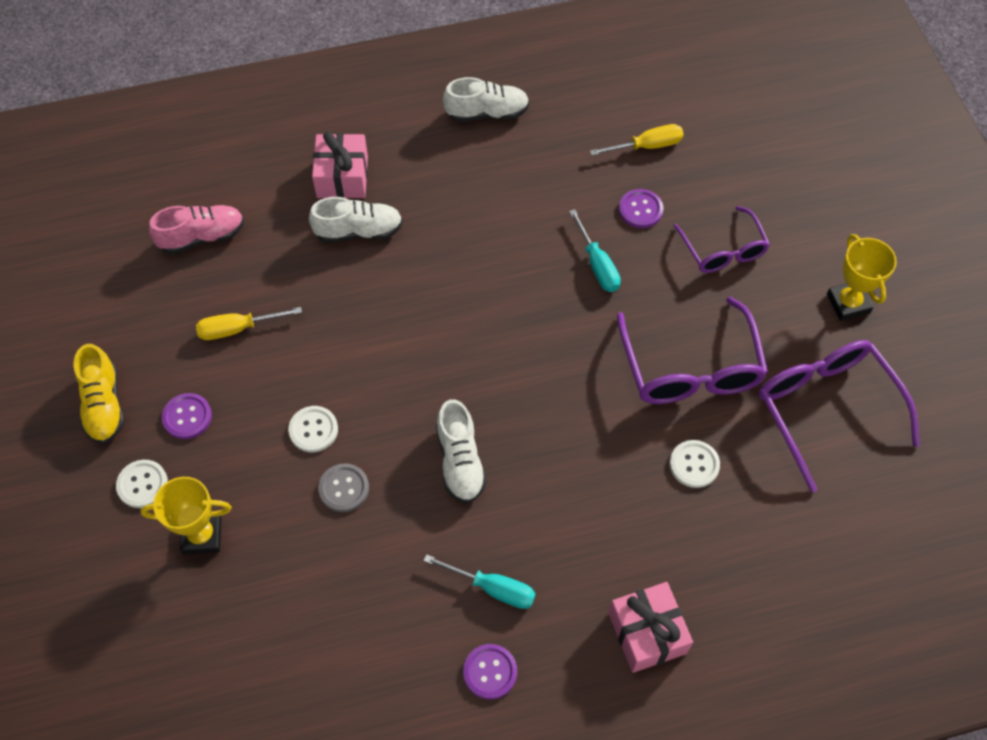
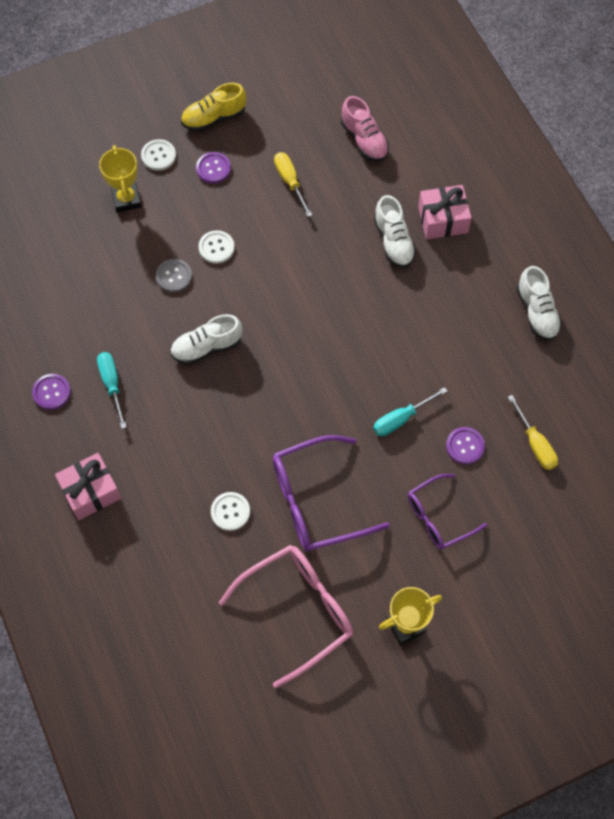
camera: 80 degrees right, 5 degrees up
turquoise screwdriver [424,554,536,609] -> turquoise screwdriver turned 150 degrees clockwise [97,352,127,429]
purple glasses [759,340,920,492] -> pink glasses [219,545,353,688]

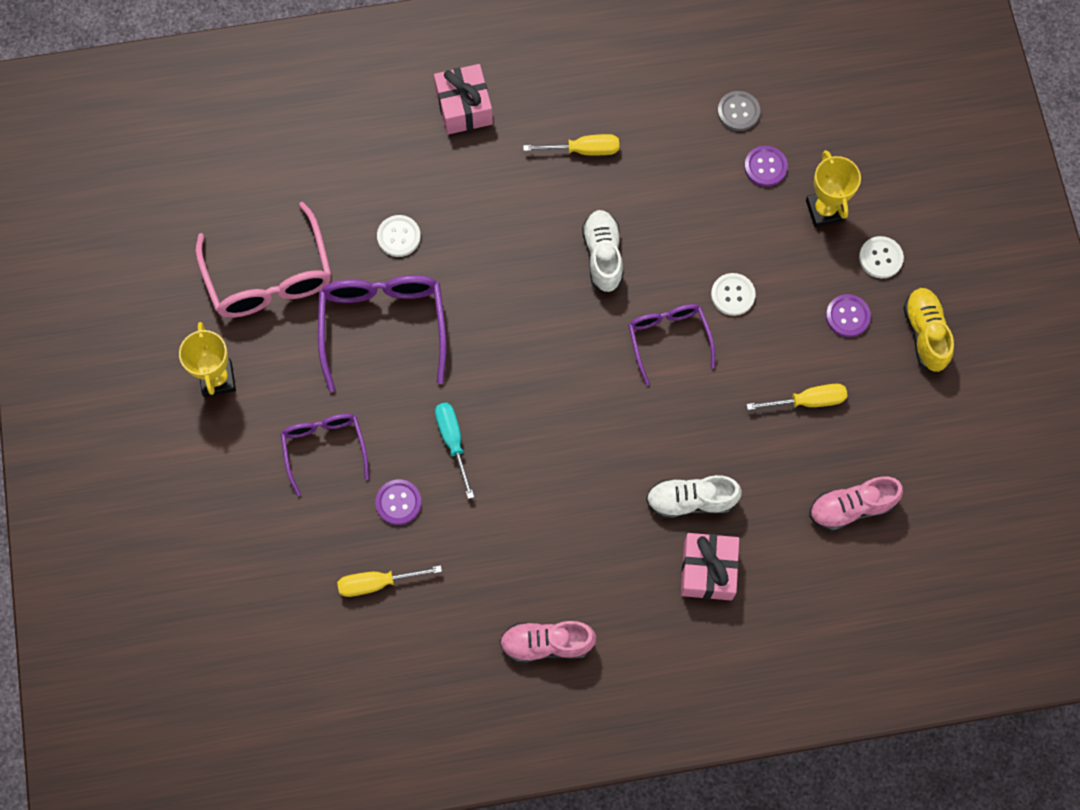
camera: 105 degrees right, 5 degrees up
purple button [32,374,71,410] -> purple button moved to [744,146,788,187]
turquoise screwdriver [97,352,127,429] -> yellow screwdriver [523,134,619,155]
yellow trophy [99,145,142,212] -> yellow trophy turned 75 degrees clockwise [806,150,861,228]
grey button [156,259,192,293] -> grey button moved to [717,91,760,131]
white shoe [516,266,562,341] -> pink shoe [500,621,596,663]
none -> purple glasses [628,304,715,386]

